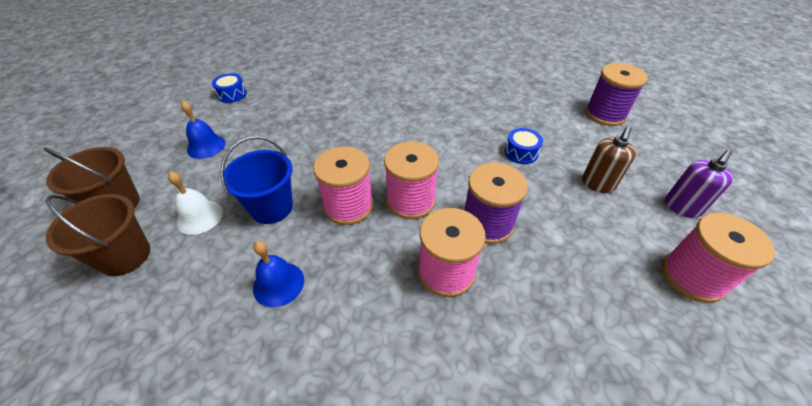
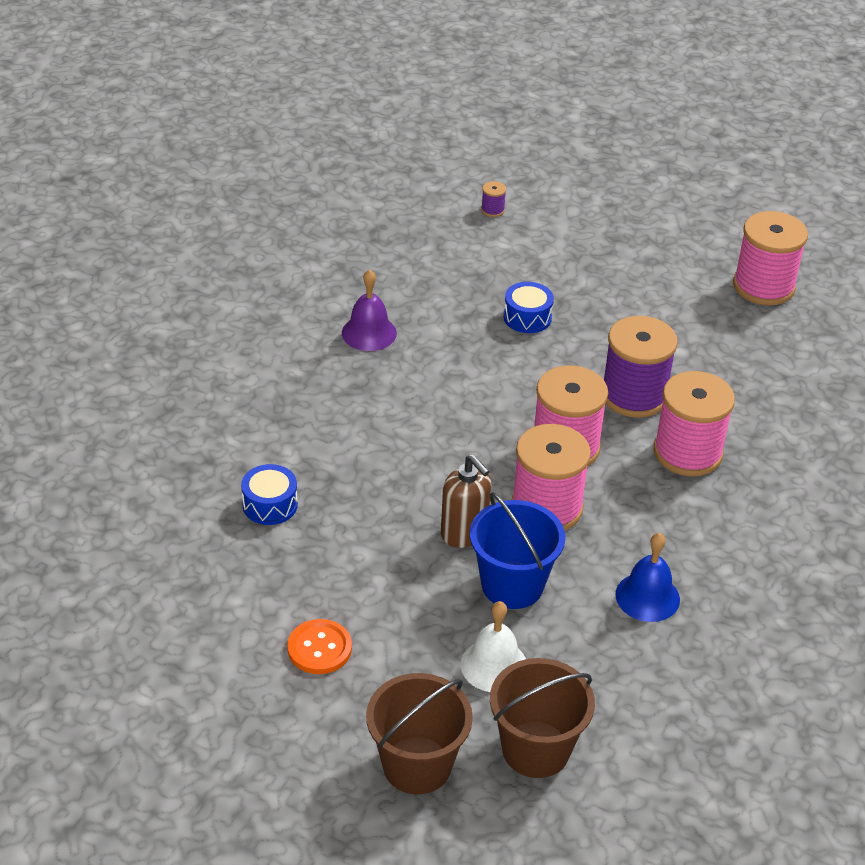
camera: 70 degrees left, 5 degrees down
blue bell [181,101,226,159] -> orange button [287,619,352,674]
blue drum [212,73,247,103] -> blue drum moved to [241,464,298,525]
brown soap dispenser [582,127,636,193] -> brown soap dispenser moved to [441,455,492,548]
purple spool [585,63,648,126] -> purple spool [481,181,506,217], size x0.40
purple soap dispenser [665,150,733,218] -> none
none -> purple bell [342,269,397,351]

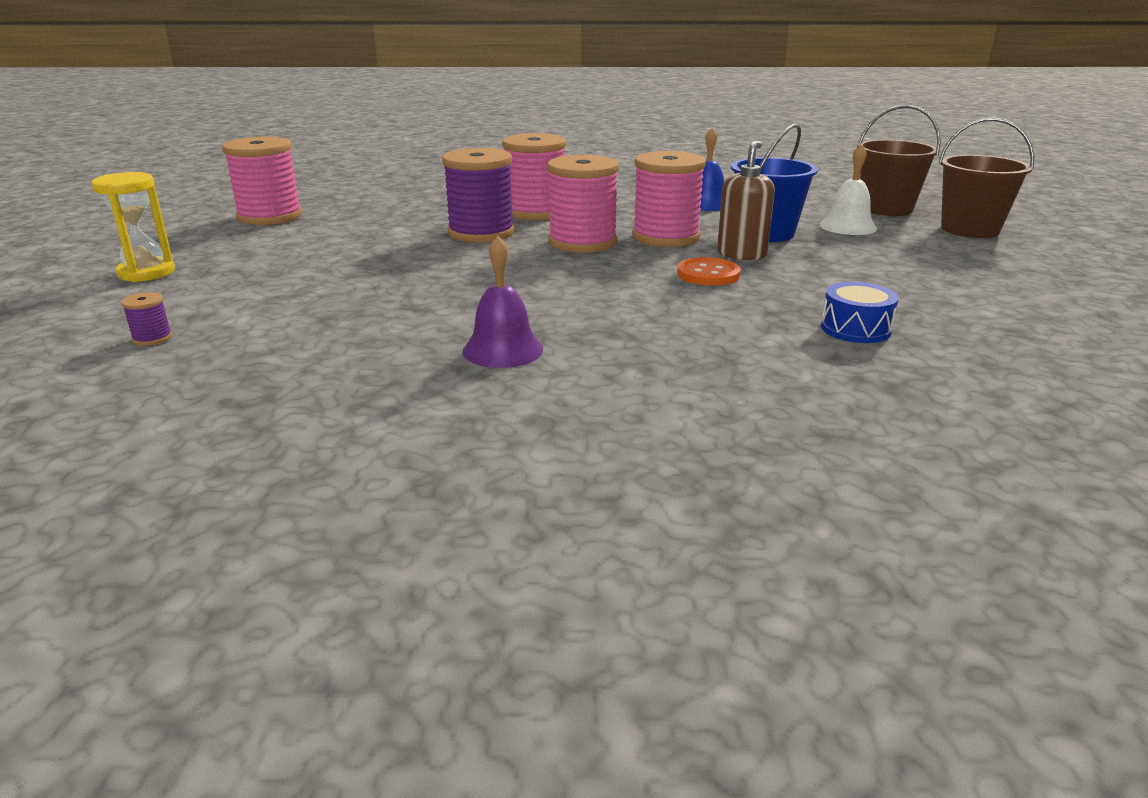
camera: 115 degrees left, 15 degrees down
orange button [287,619,352,674] -> orange button moved to [677,257,741,286]
blue drum [503,282,554,333] -> none
none -> yellow hourglass [91,172,175,282]

